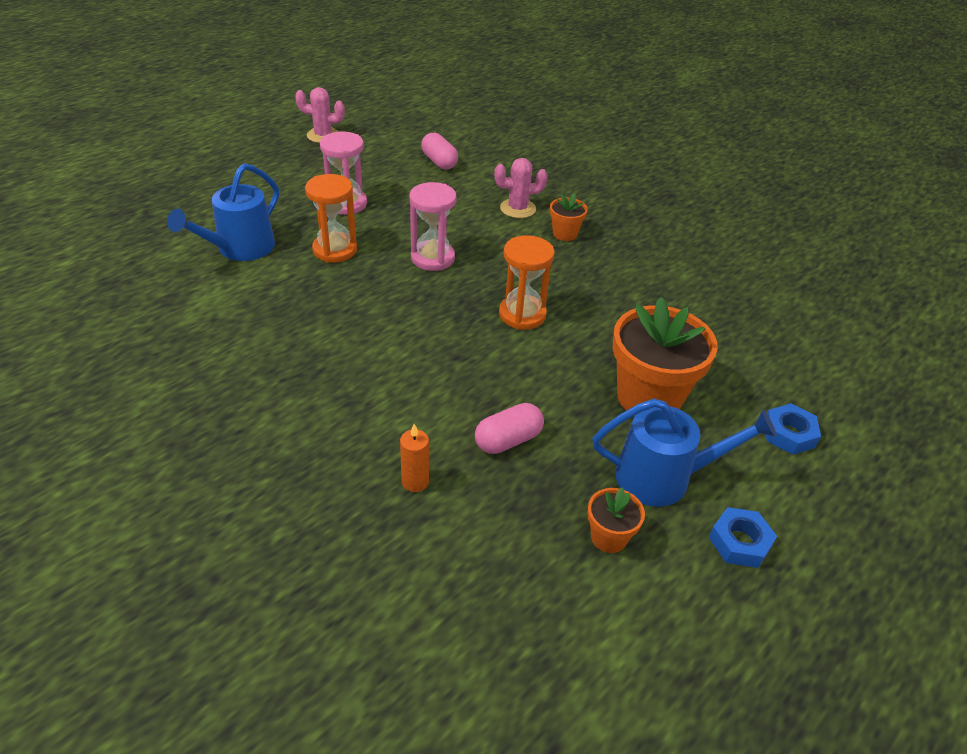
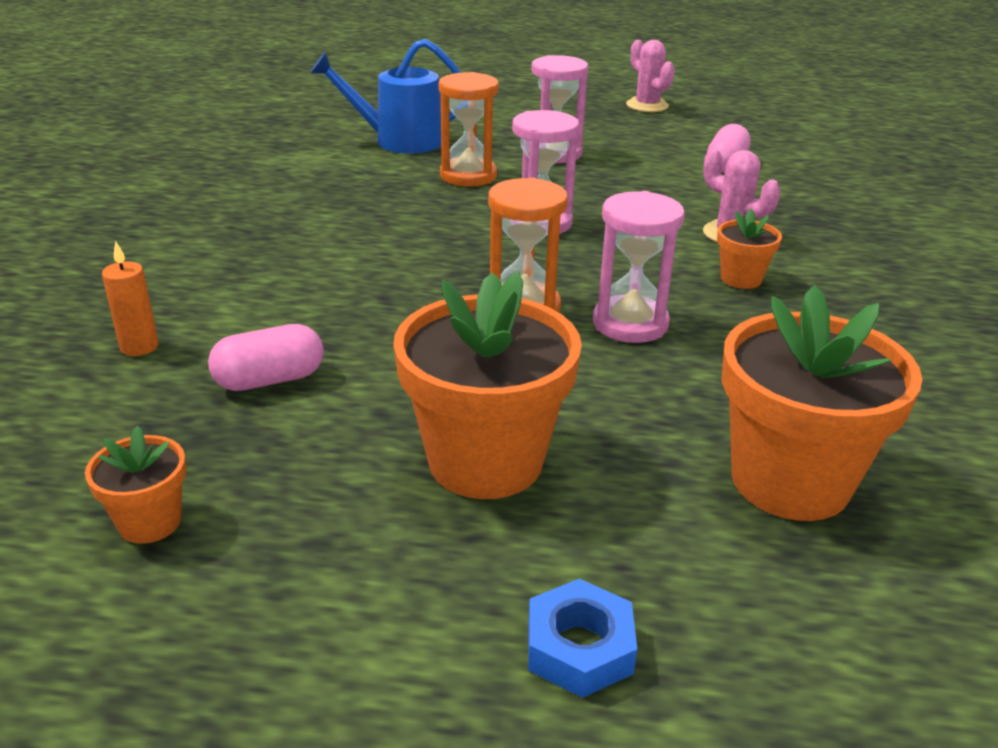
camera: 55 degrees right, 10 degrees down
pink capsule [475,403,544,454] -> pink capsule turned 45 degrees counterclockwise [208,324,324,391]
blue watering can [592,399,777,507] -> none
blue nut [709,507,777,568] -> none
none -> pink hourglass [593,191,685,343]
none -> orange flower pot [721,285,923,521]

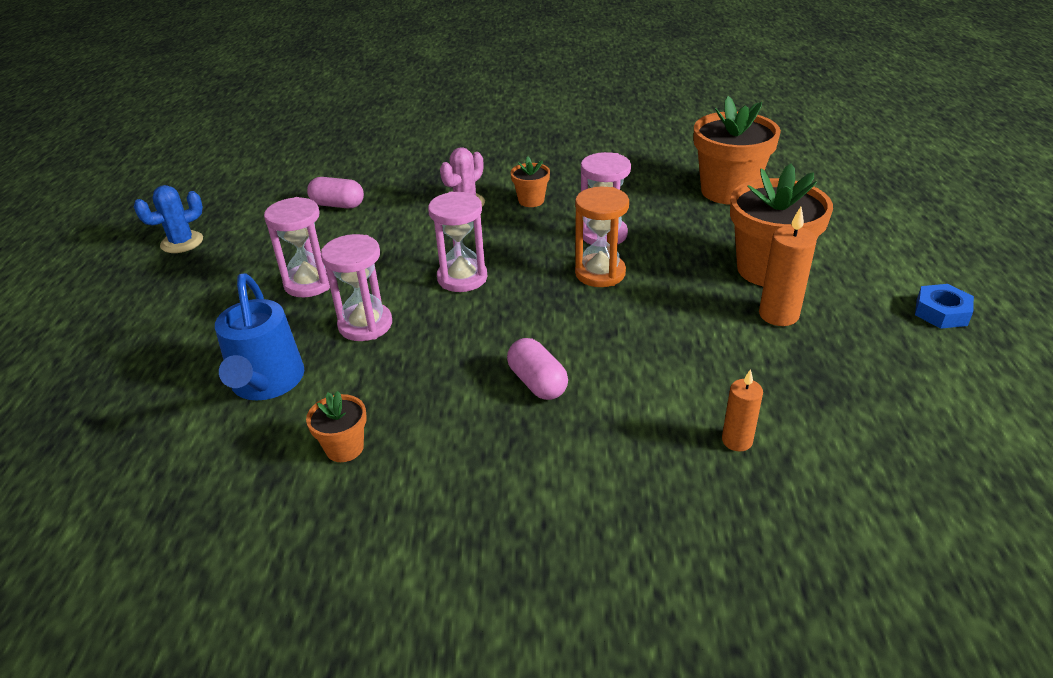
camera: 95 degrees left, 5 degrees up
orange flower pot [85,426,186,544] -> orange flower pot moved to [306,391,367,462]
pink capsule [208,324,324,391] -> pink capsule moved to [507,338,568,400]
orange hourglass [439,72,499,187] -> pink hourglass [321,234,392,341]
blue nut [528,579,637,698] -> blue nut moved to [915,284,974,329]
pink cactus [626,40,675,112] -> blue cactus [134,185,203,253]
none -> orange candle [759,207,817,326]

